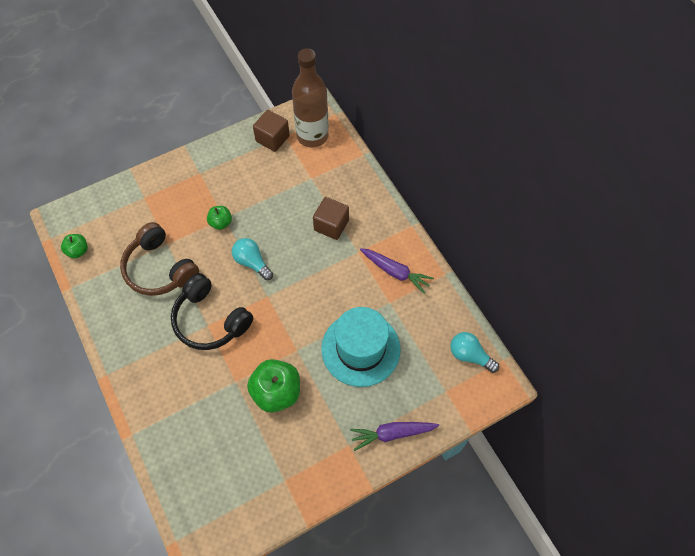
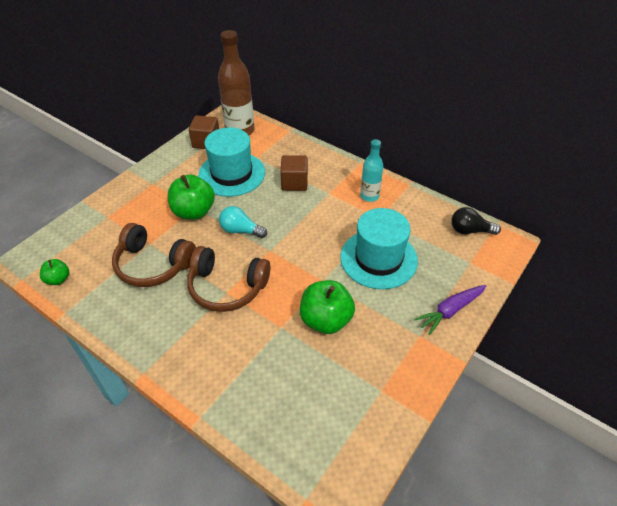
camera: 25 degrees left, 15 degrees down
black headphones [171,273,253,350] -> brown headphones [187,246,270,312]
green apple [207,206,232,230] -> green apple [168,175,215,220], size x1.88
purple carrot [360,248,434,294] -> turquoise bottle [360,139,383,202]
turquoise light bulb [450,332,499,373] -> black light bulb [451,207,501,235]
none -> turquoise hat [198,127,265,197]

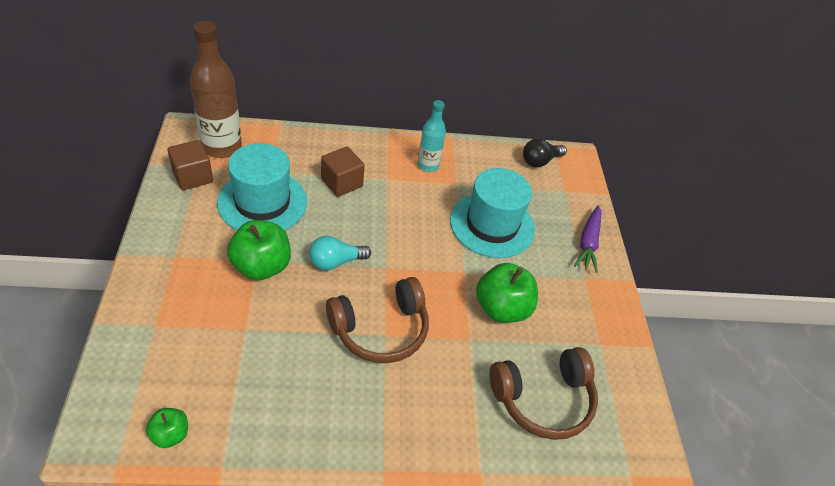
camera: 45 degrees left, 0 degrees up
brown headphones [112,223,196,287] -> brown headphones moved to [490,347,598,440]

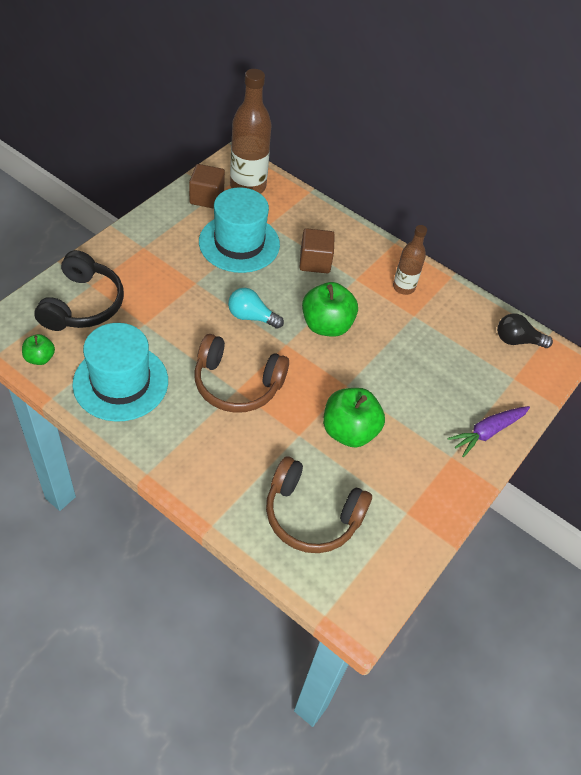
camera: 40 degrees right, 5 degrees up
green apple [227,220,291,280] -> green apple moved to [302,282,358,337]
turquoise bottle [417,100,446,172] -> brown bottle [393,225,427,295]
turquoise hat [450,168,535,258] -> turquoise hat moved to [72,323,168,422]
none -> black headphones [34,250,124,331]

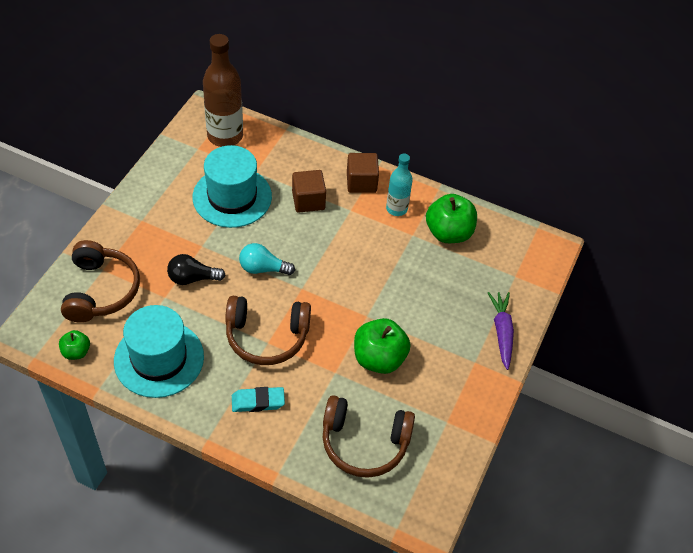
camera: 10 degrees left, 0 degrees up
black headphones [34,250,124,331] -> brown headphones [61,240,140,323]
brown cube [189,164,225,209] -> brown cube moved to [347,153,379,193]
green apple [302,282,358,337] -> green apple moved to [426,194,477,243]
brown bottle [393,225,427,295] -> turquoise bottle [386,153,413,216]
purple carrot [447,406,530,457] -> purple carrot turned 135 degrees clockwise [488,292,514,370]
black light bulb [497,313,553,348] -> black light bulb moved to [167,254,226,285]
none -> turquoise eraser [232,387,285,412]

